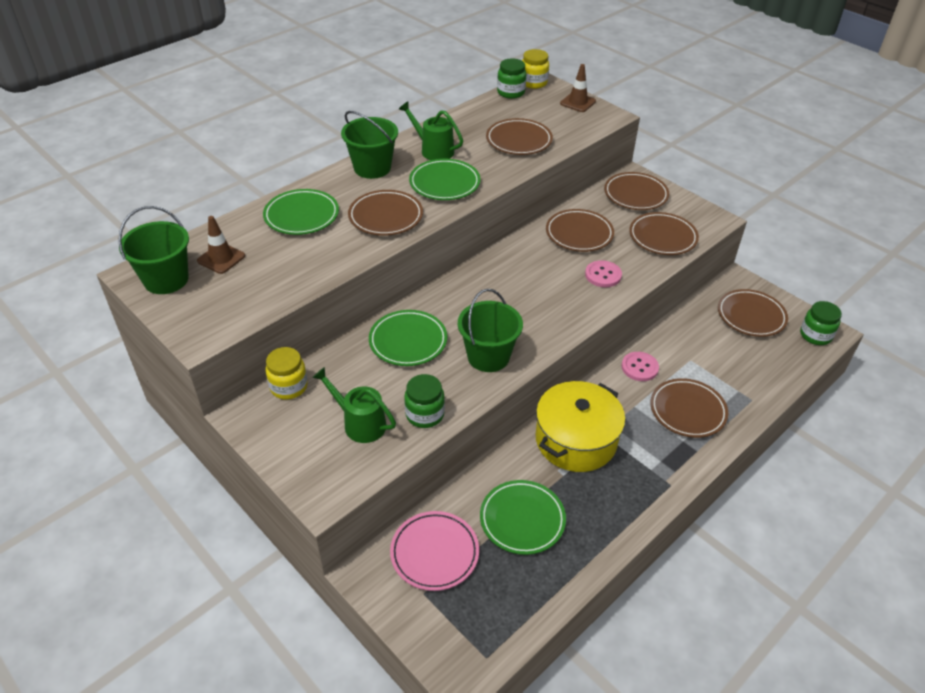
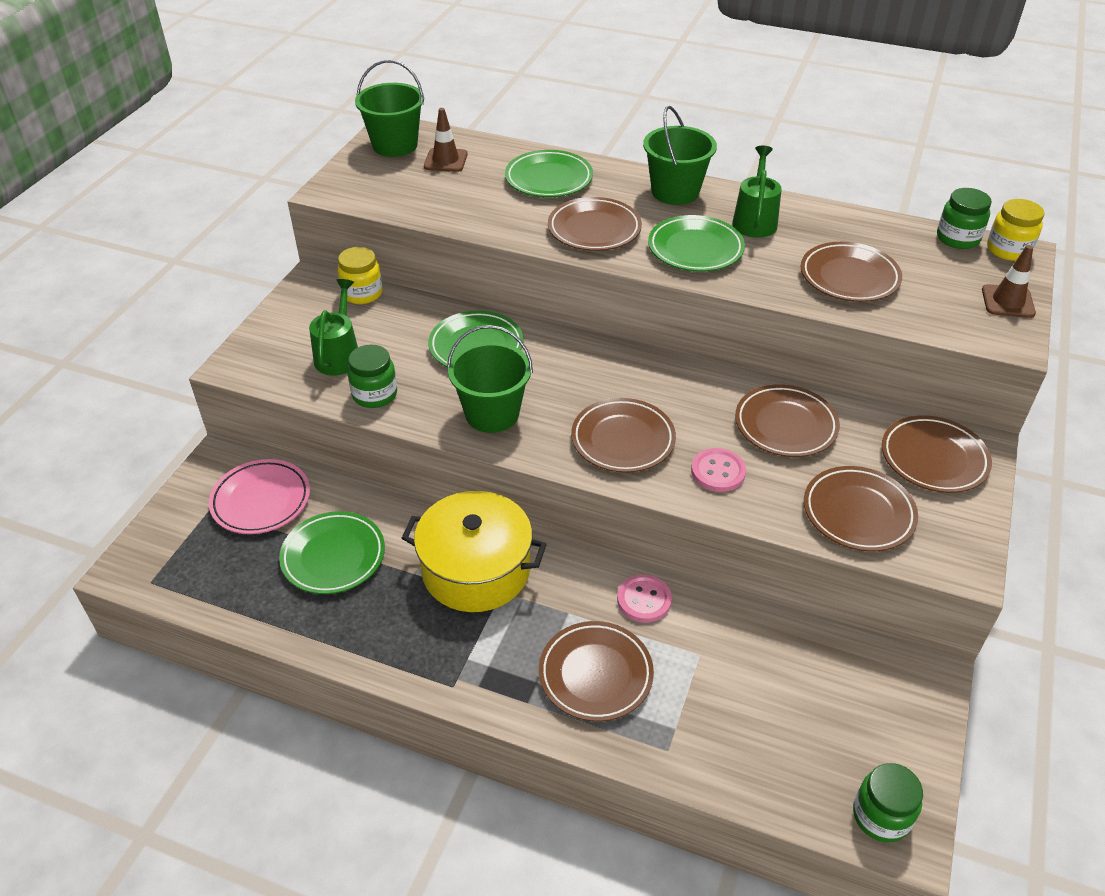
camera: 65 degrees right, 0 degrees up
brown plate [718,289,788,337] -> brown plate moved to [571,398,676,473]

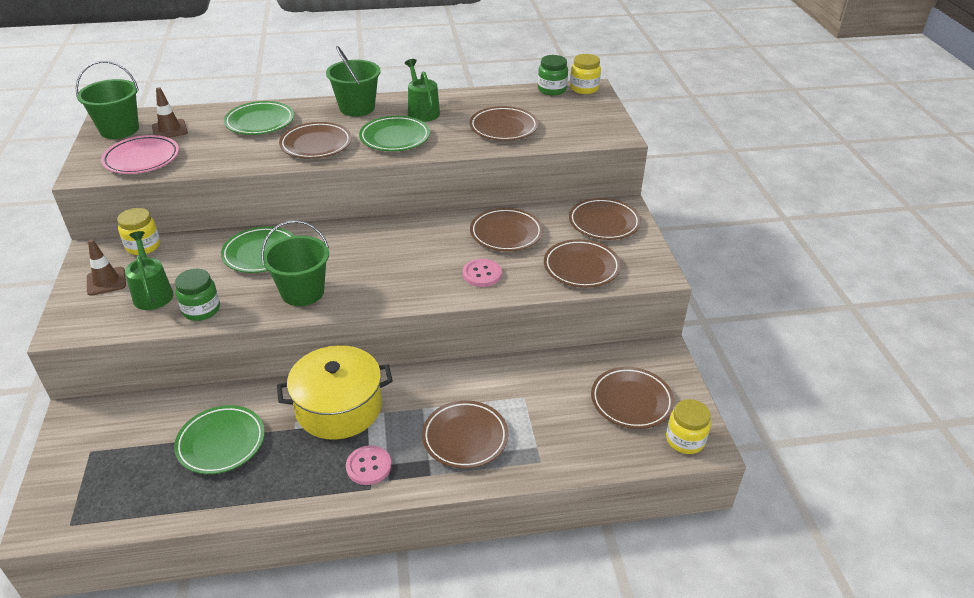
camera: 30 degrees left, 5 degrees down
pink plate [209,459,310,534] -> pink plate moved to [101,135,179,174]
brown plate [571,398,676,473] -> brown plate moved to [591,367,674,429]
pink button [617,574,672,623] -> pink button moved to [346,445,391,485]
green jar [853,763,923,842] -> yellow jar [666,399,711,454]
brown traffic cone [982,245,1036,318] -> brown traffic cone moved to [87,239,126,296]

